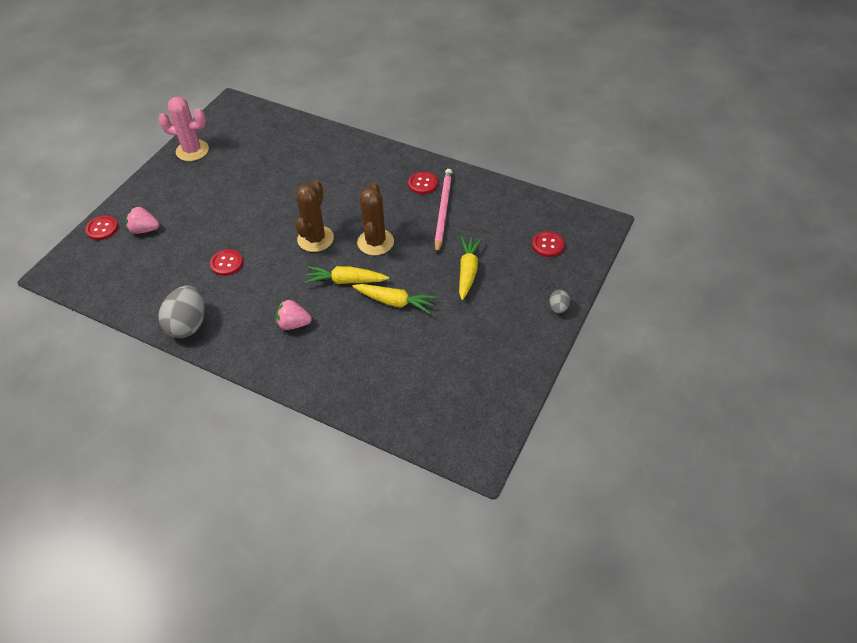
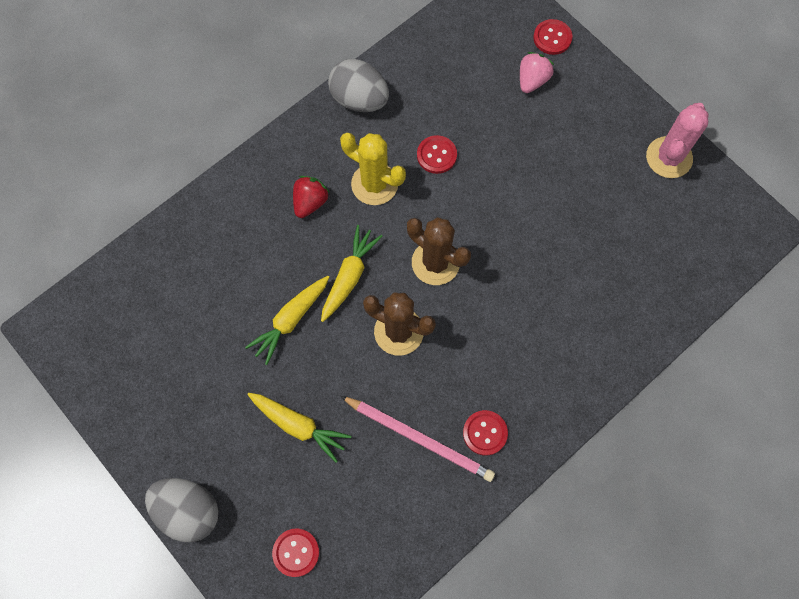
camera: 110 degrees right, 20 degrees up
pink strawberry [276,299,312,330] -> red strawberry [293,176,330,218]
grey egg [549,290,570,314] -> grey egg [145,478,219,542], size x2.07
none -> yellow cactus [340,133,406,205]

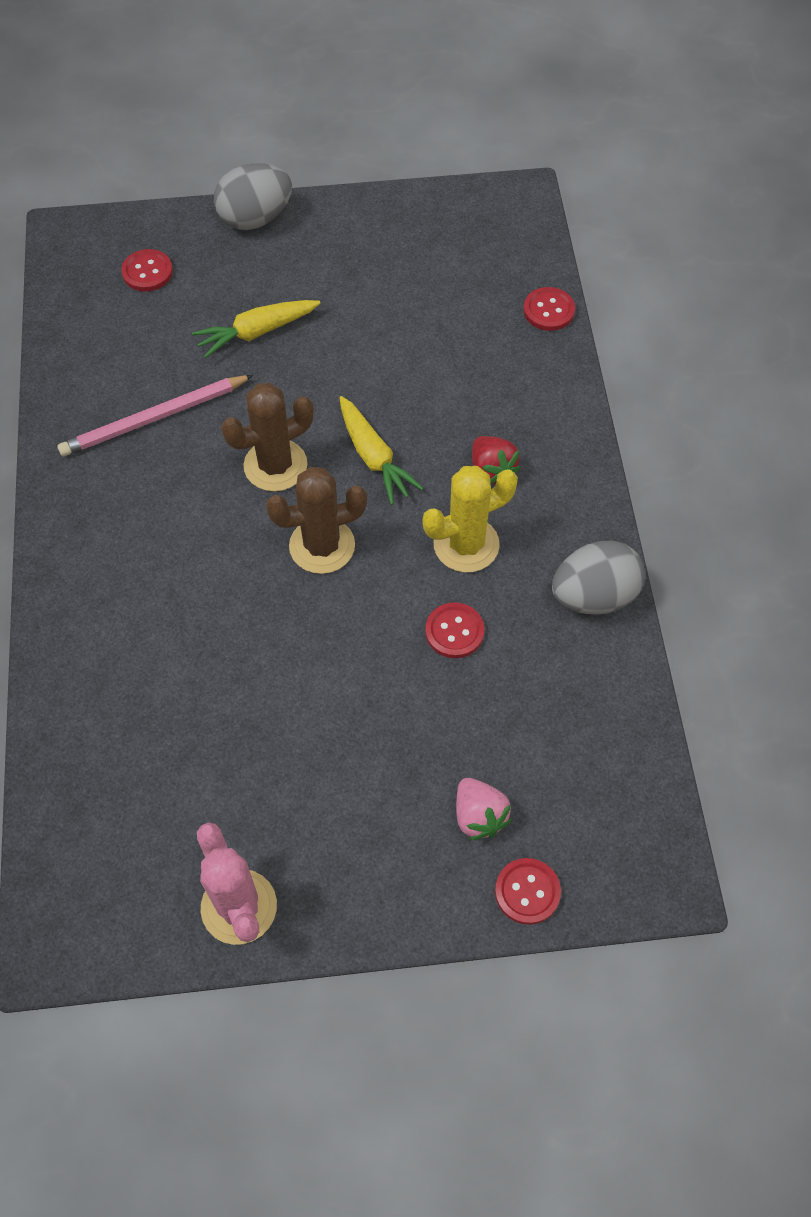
camera: 125 degrees right, 10 degrees down
yellow carrot [245,276,329,365] -> none
red button [463,410,508,456] -> red button moved to [523,287,575,331]

